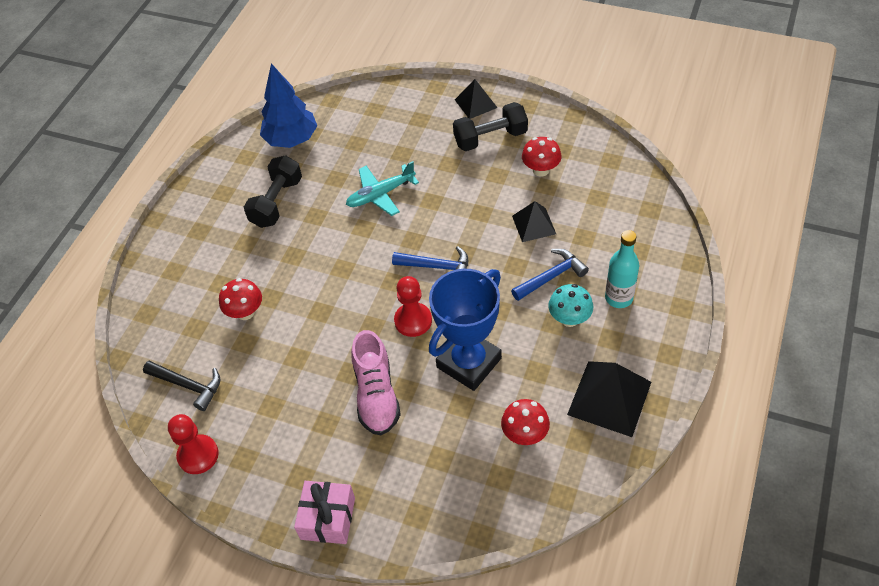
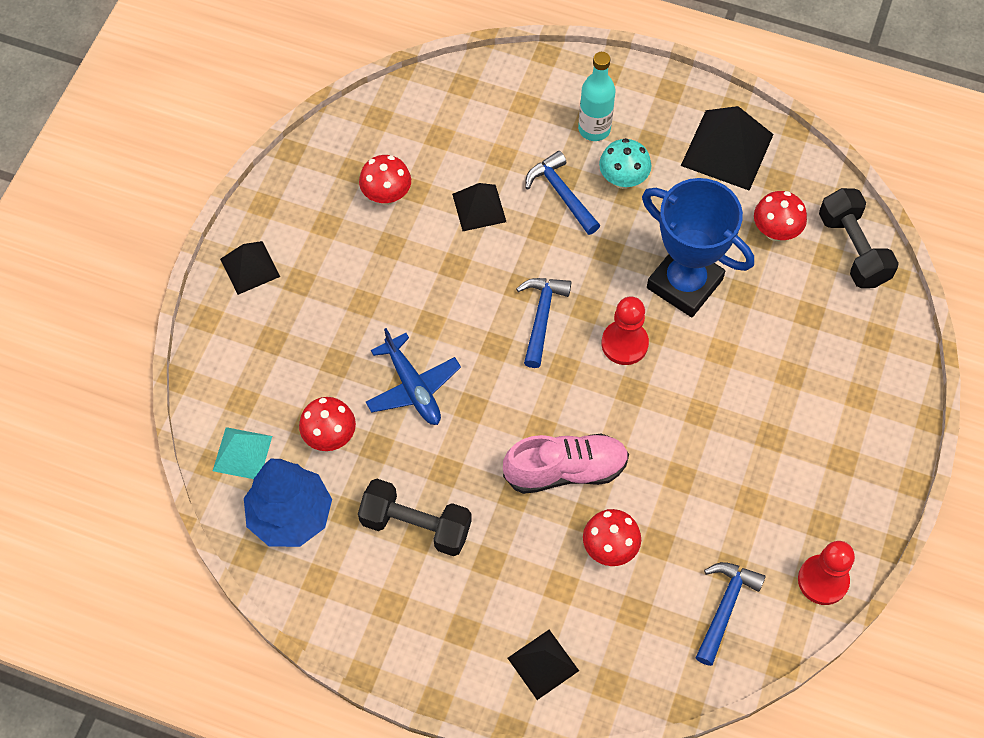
camera: 95 degrees left, 10 degrees up
black hammer [143,361,220,411] -> blue hammer [695,562,766,666]
pink gift [294,481,355,544] -> none
turquoise plane [346,161,419,216] -> blue plane [366,328,461,425]
pink shoe [351,330,401,435] -> pink shoe moved to [503,434,629,494]
black dumbbell [453,102,528,151] -> black dumbbell moved to [819,188,899,288]
none -> turquoise pyramid [213,427,272,479]
none -> red mushroom [299,397,356,451]
none -> black pyramid [508,630,579,700]

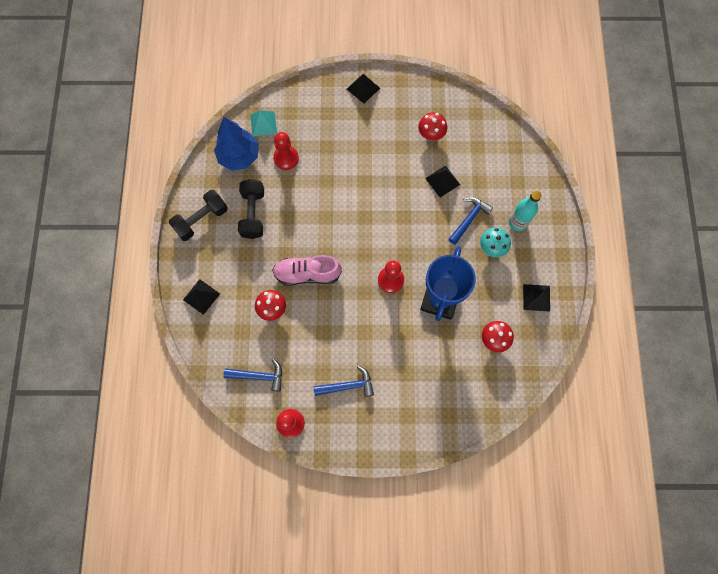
camera: 70 degrees right, 10 degrees up
red mushroom [299,397,356,451] -> red pawn [273,132,299,170]
blue plane [366,328,461,425] -> none
pink shoe [503,434,629,494] -> pink shoe turned 120 degrees clockwise [272,255,342,286]
blue hammer [516,278,572,368] -> blue hammer moved to [313,365,374,397]
black pyramid [681,106,774,191] -> black pyramid [523,284,550,312], size x0.61
black dumbbell [819,188,899,288] -> black dumbbell moved to [169,190,228,241]

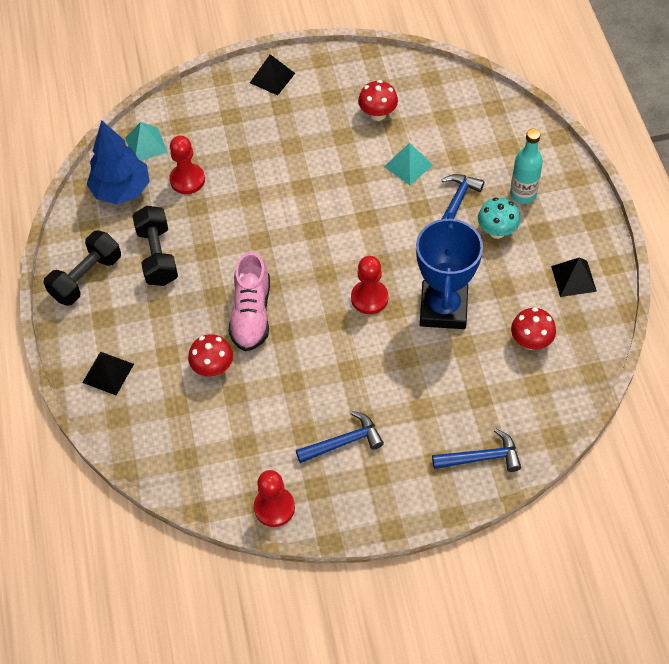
camera: 10 degrees left, 15 degrees down
blue hammer [224,359,282,392] -> blue hammer moved to [432,429,521,472]
pink shoe [272,255,342,286] -> pink shoe turned 75 degrees counterclockwise [228,252,270,351]
black pyramid [425,166,460,197] -> turquoise pyramid [384,143,433,185]

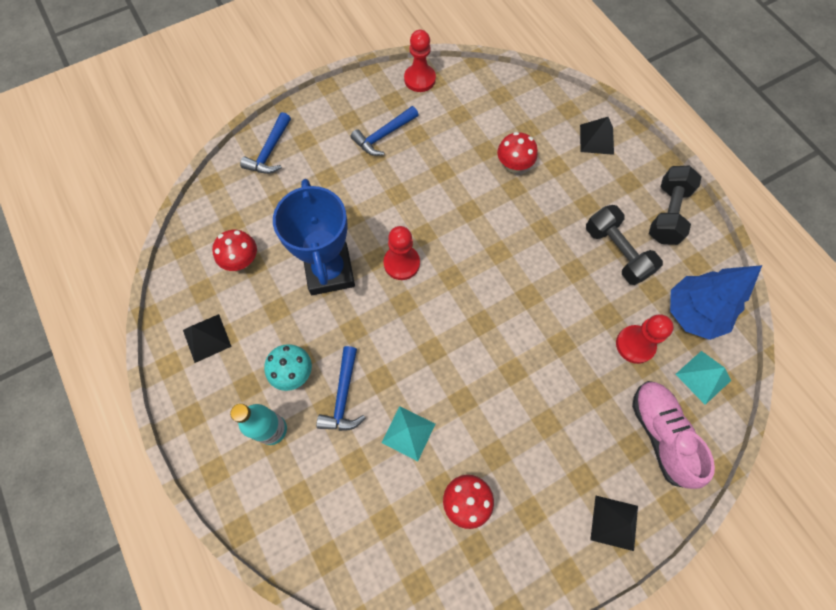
camera: 160 degrees right, 10 degrees up
pink shoe [228,252,270,351] -> pink shoe moved to [632,381,715,489]
blue hammer [432,429,521,472] -> blue hammer turned 45 degrees counterclockwise [240,112,291,174]

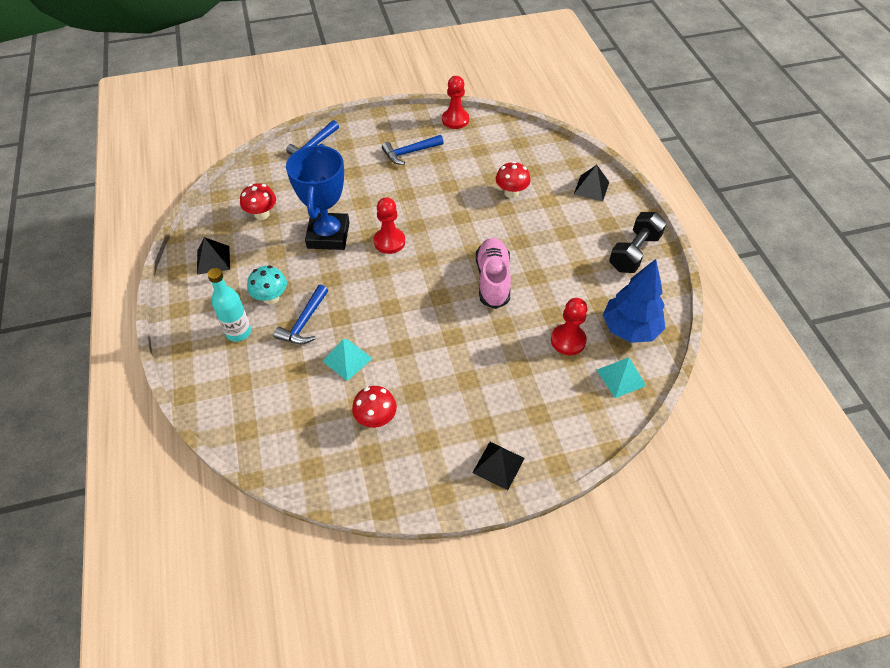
camera: 15 degrees right, 15 degrees down
black dumbbell [586,205,663,285] -> none
pink shoe [632,381,715,489] -> pink shoe moved to [476,238,511,309]

